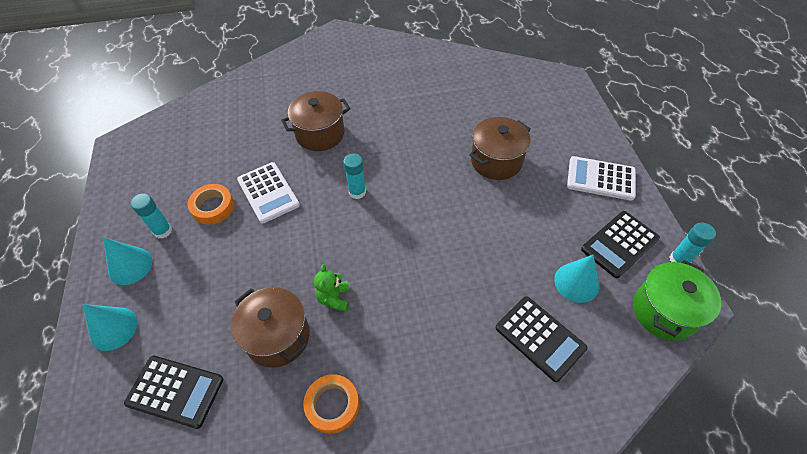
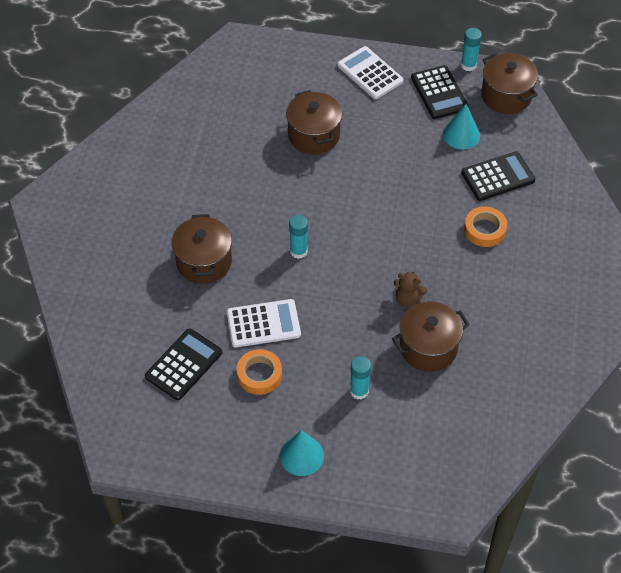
camera: 70 degrees left, 0 degrees up
turquoise cone [82,304,138,351] -> none
black calculator [124,356,223,429] -> black calculator moved to [145,328,222,400]
turquoise glue stick [131,193,172,239] -> turquoise glue stick moved to [350,356,371,400]
orange tape [303,375,359,434] -> orange tape moved to [464,206,507,247]
green teddy bear [314,264,350,312] -> brown teddy bear [394,272,428,307]
white calculator [567,156,636,201] -> white calculator turned 105 degrees clockwise [337,46,404,99]
green pot [633,260,721,341] -> brown pot [481,53,538,114]

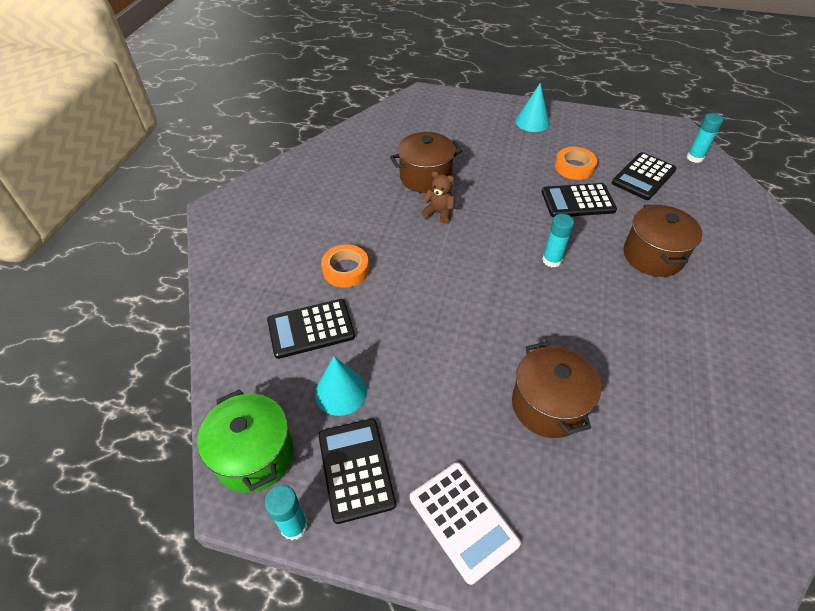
camera: 175 degrees left, 5 degrees down
white calculator [227,299,301,347] -> black calculator [542,183,617,217]
turquoise glue stick [350,356,371,400] -> turquoise glue stick moved to [687,113,723,163]
brown pot [481,53,538,114] -> green pot [197,389,294,493]

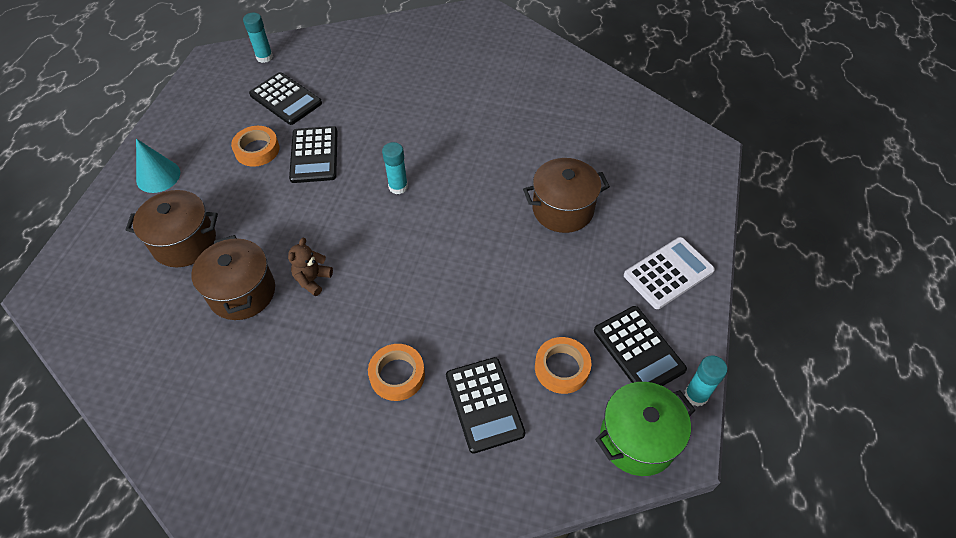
camera: 90 degrees left, 5 degrees up
turquoise cone [315,356,367,416] -> orange tape [535,337,592,394]
black calculator [318,419,396,524] -> black calculator turned 105 degrees counterclockwise [594,306,687,386]
brown pot [624,205,703,277] -> brown pot moved to [125,190,218,267]

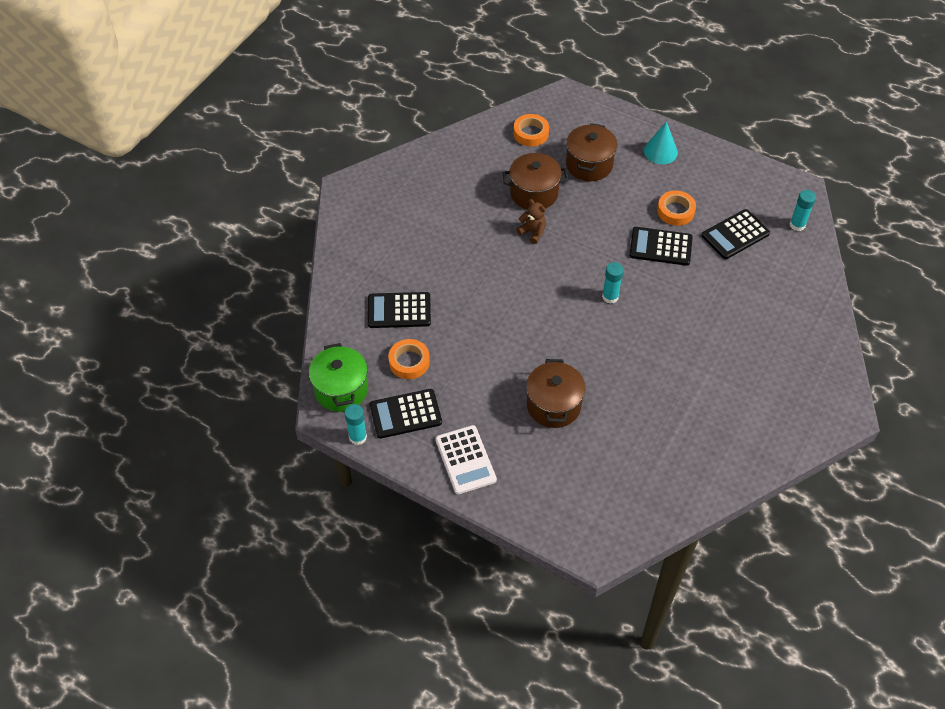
camera: 105 degrees right, 0 degrees up
orange tape [368,344,425,401] -> orange tape moved to [513,114,549,147]

